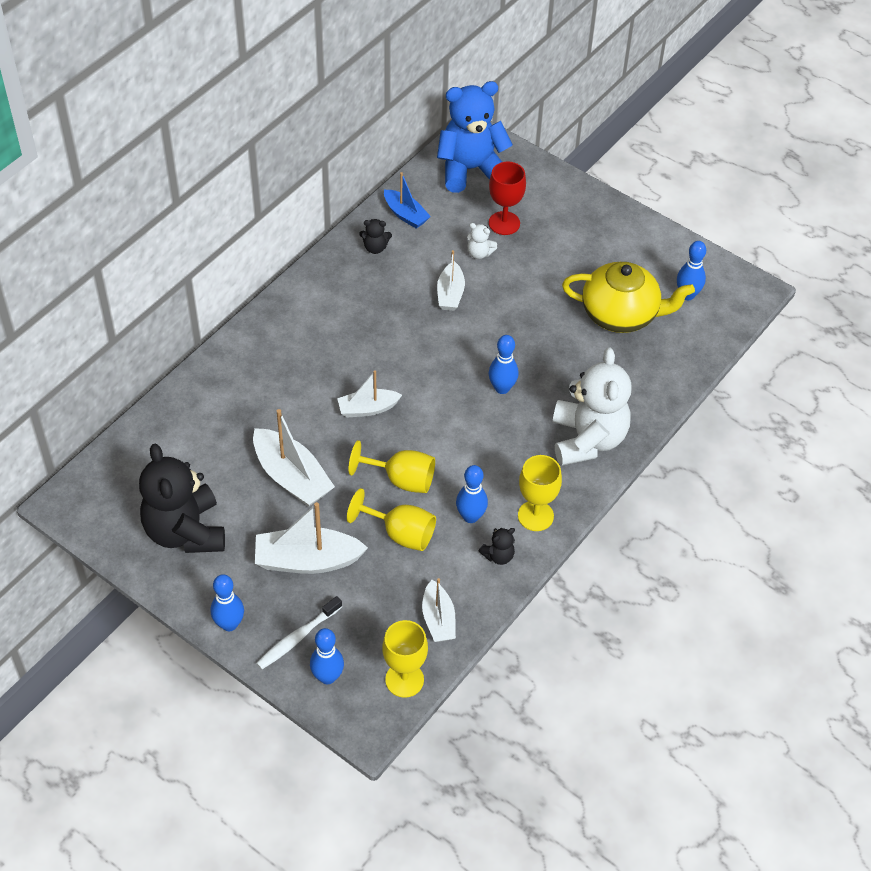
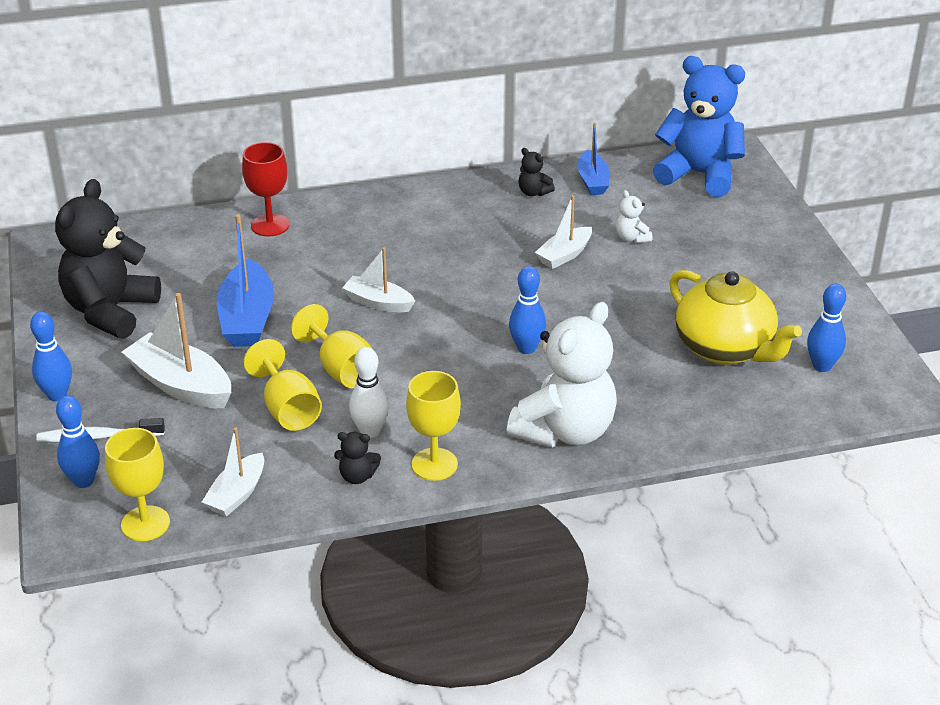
camera: 40 degrees right, 15 degrees down
white boat [253,409,335,507] -> blue boat [217,214,274,347]
blue bowling pin [456,465,488,523] -> white bowling pin [349,347,389,438]
red goblet [489,162,526,235] -> red goblet moved to [242,142,289,237]

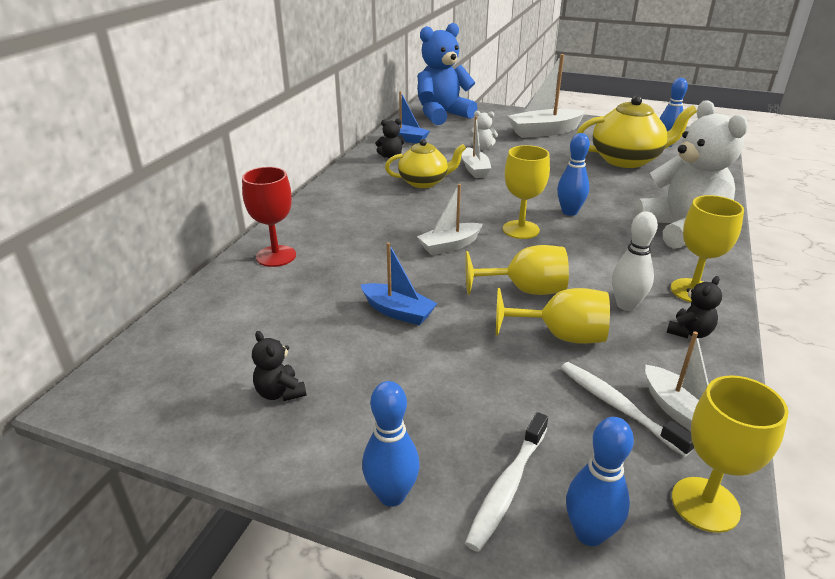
camera: 55 degrees left, 5 degrees down
black teddy bear [55,179,161,339] -> black teddy bear [252,331,307,401], size x0.41
white boat [122,293,231,408] -> white boat moved to [508,54,586,138]
blue boat [217,214,274,347] -> blue boat [361,242,438,325], size x0.62
none -> yellow teapot [385,139,466,188]
none -> yellow goblet [503,145,550,239]
none -> white toothbrush [561,362,694,457]

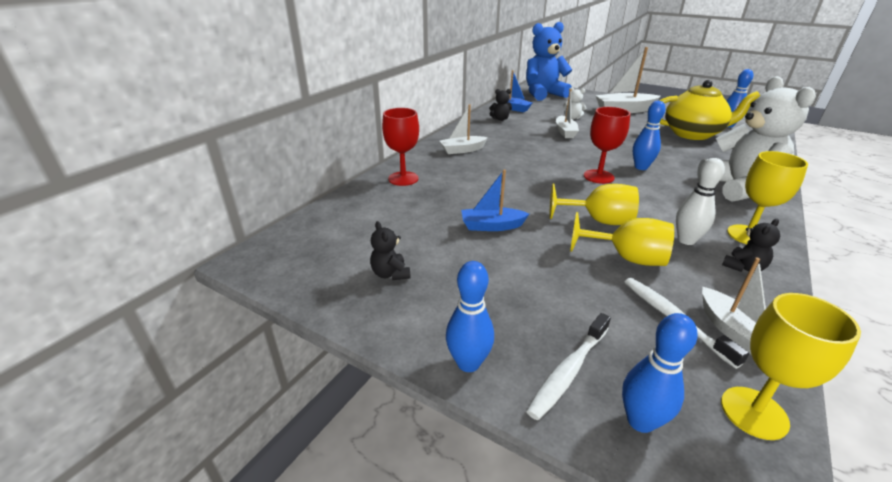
camera: 10 degrees right, 0 degrees up
blue boat [361,242,438,325] -> blue boat turned 135 degrees clockwise [461,170,529,231]
yellow teapot [385,139,466,188] -> none
white boat [417,184,483,255] -> white boat moved to [440,105,488,154]
yellow goblet [503,145,550,239] -> red goblet [584,107,630,184]

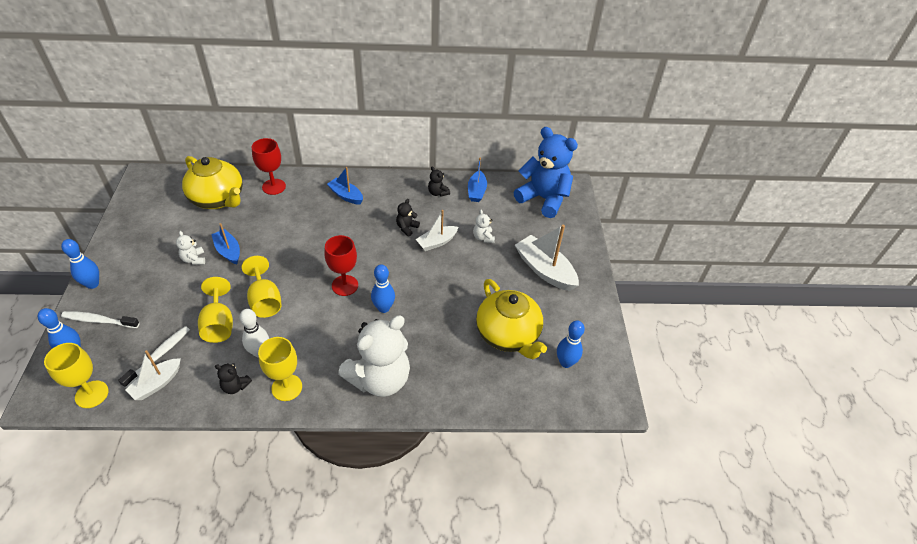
camera: 55 degrees right, 15 degrees up
black teddy bear [370,221,411,280] -> black teddy bear moved to [396,199,420,236]
white boat [440,105,488,154] -> blue boat [327,167,363,205]
none -> white teddy bear [176,231,205,265]
none -> yellow teapot [182,156,243,209]

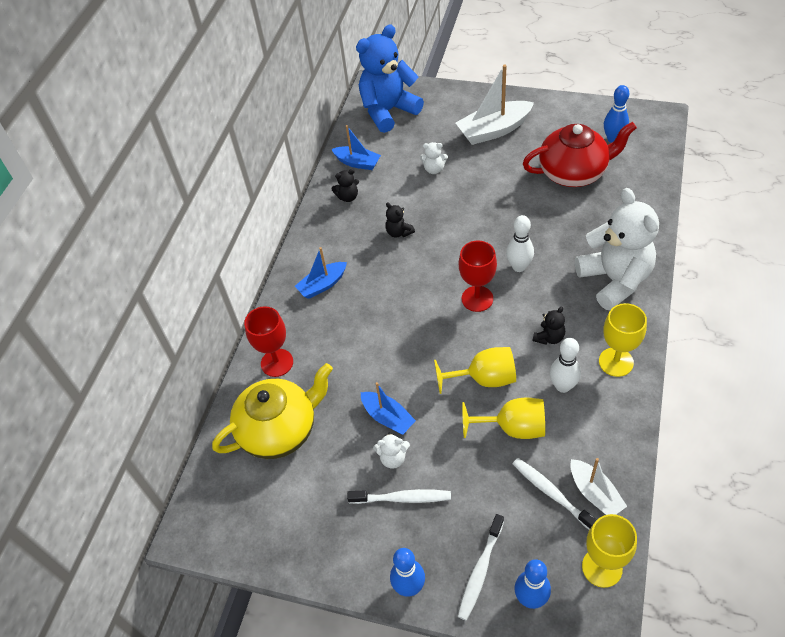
camera: 65 degrees left, 5 degrees up
blue boat [211,223,240,264] -> blue boat turned 120 degrees counterclockwise [361,382,416,435]
black teddy bear [215,363,252,394] -> black teddy bear moved to [532,306,565,345]
blue bowling pin [371,264,395,313] -> white bowling pin [506,215,534,272]
white boat [416,210,458,251] -> none
yellow teapot [476,279,547,359] -> red teapot [523,122,637,187]
none -> white toothbrush [347,489,451,504]

